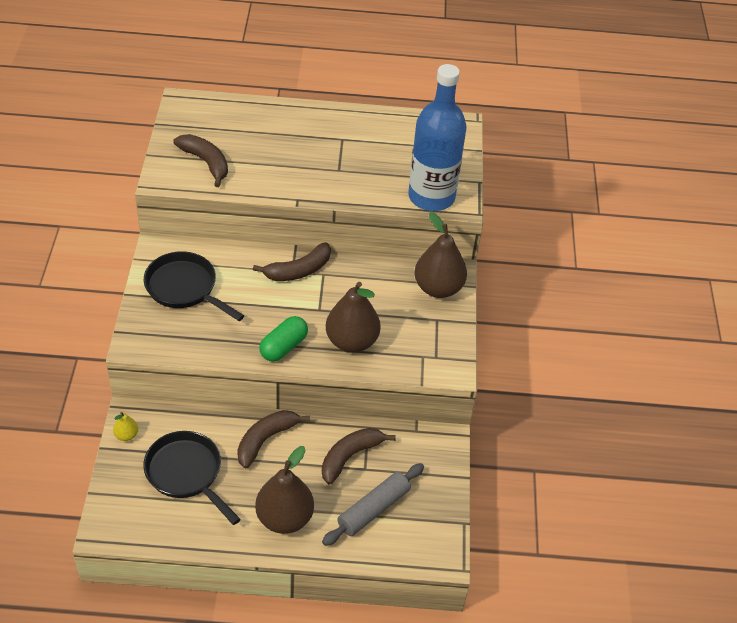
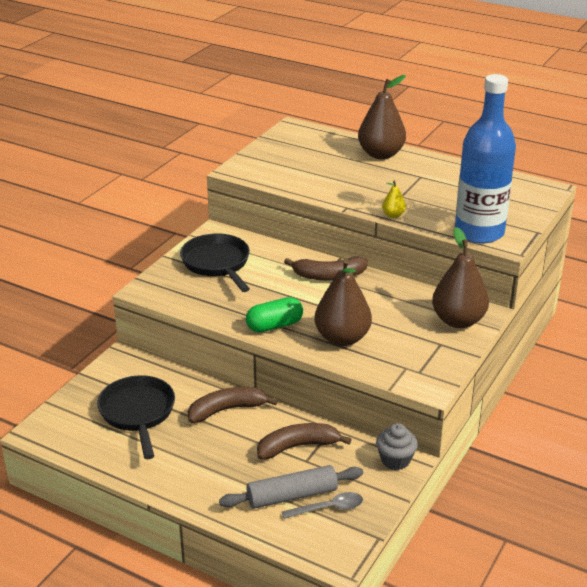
camera: 30 degrees right, 15 degrees down
yellow pear [113,412,138,441] -> yellow pear moved to [382,181,406,218]
brown banana [173,134,228,187] -> none
brown pear [255,446,314,534] -> brown pear moved to [358,75,406,159]
none -> grey spoon [282,492,363,519]
none -> grey cupcake [376,423,418,470]

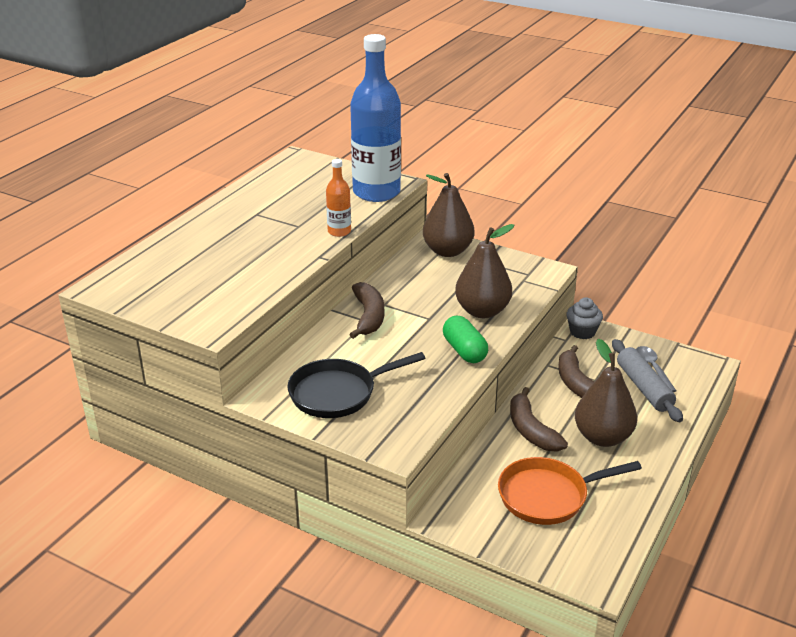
camera: 90 degrees left, 0 degrees up
black pan [97,375,175,459] -> orange pan [498,457,642,525]
brown pear [358,75,406,159] -> brown pear moved to [575,339,637,447]
yellow pear [382,181,406,218] -> orange bottle [326,159,351,237]

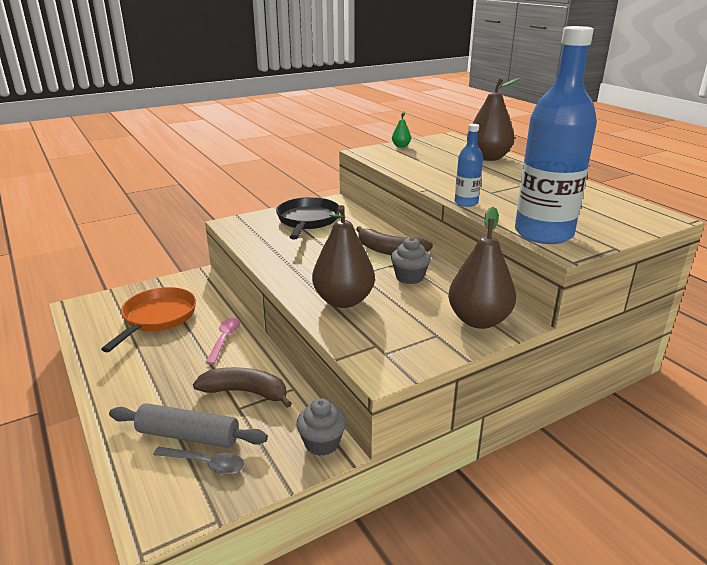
camera: 120 degrees right, 5 degrees down
orange bottle [326,159,351,237] -> blue bottle [455,124,483,207]
green capsule [443,316,488,363] -> none
brown banana [510,387,568,452] -> pink spoon [206,318,240,365]
brown pear [575,339,637,447] -> brown pear moved to [467,78,521,161]
none -> grey cupcake [391,237,431,284]
none -> green pear [392,111,411,148]

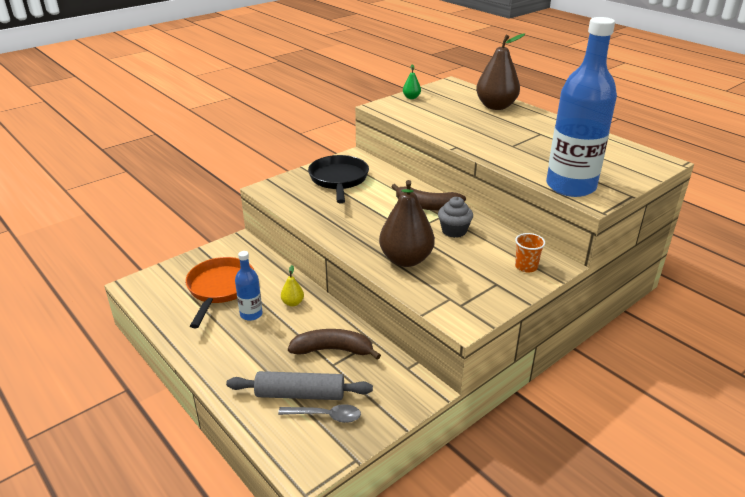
camera: 10 degrees left, 5 degrees up
pink spoon [206,318,240,365] -> yellow pear [281,265,304,307]
grey cupcake [296,398,346,456] -> none
brown pear [448,207,516,329] -> orange cup [515,233,545,272]
blue bottle [455,124,483,207] -> blue bottle moved to [235,251,263,321]

